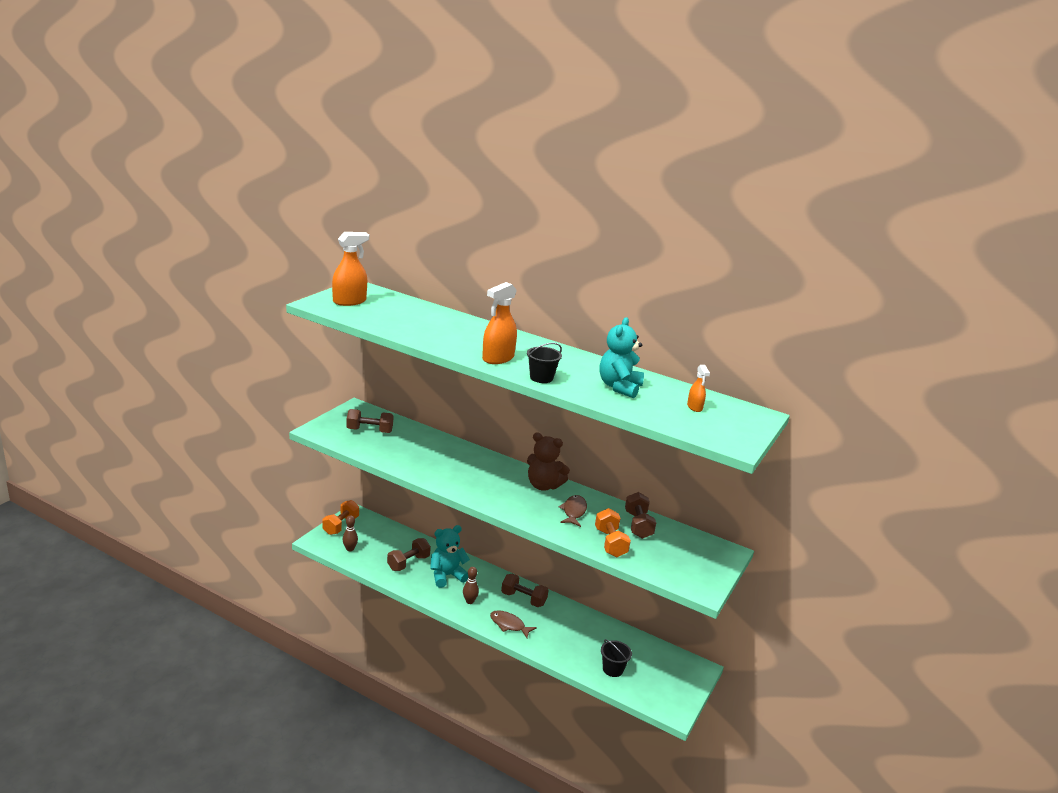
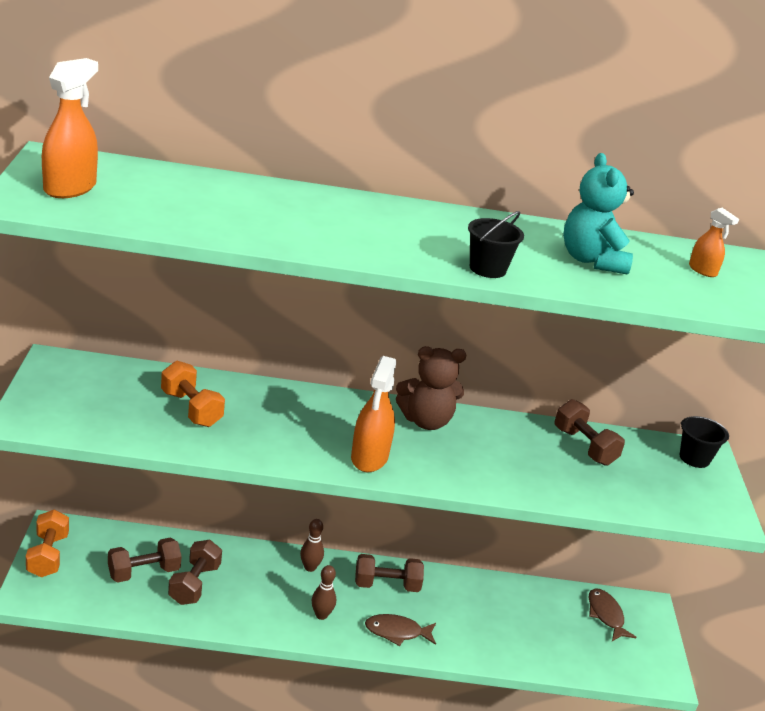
camera: 30 degrees left, 5 degrees up
brown bowling pin [343,515,358,551] -> brown bowling pin moved to [300,519,324,572]
brown dumbbell [346,409,394,433] -> brown dumbbell moved to [108,537,182,582]
turquoise teddy bear [430,525,470,588] -> none
orange spray bottle [482,282,517,364] -> orange spray bottle moved to [351,356,396,472]
brown fish [558,495,587,527] -> brown fish moved to [589,588,636,641]
orange dumbbell [595,508,631,557] -> orange dumbbell moved to [161,361,225,427]
black bucket [601,639,632,677] -> black bucket moved to [680,416,729,468]

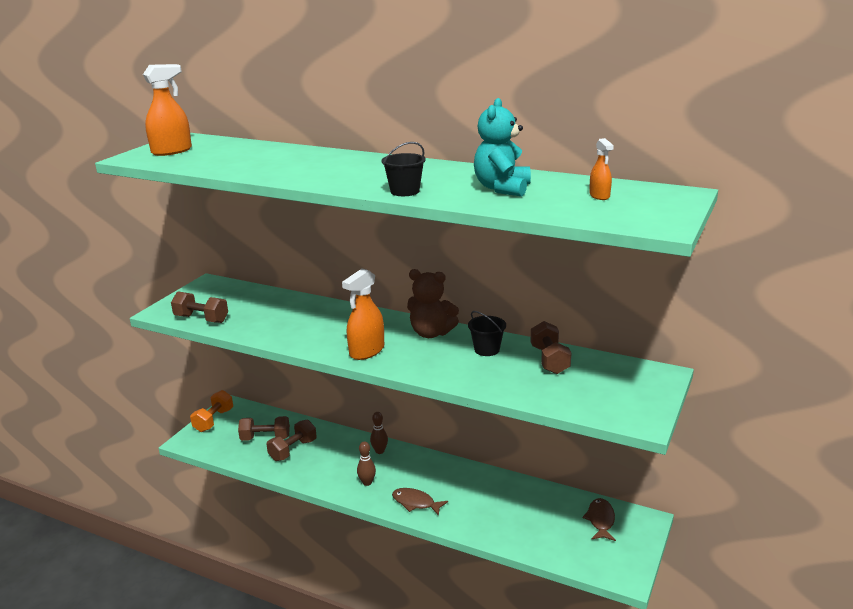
camera: 30 degrees right, 5 degrees down
orange dumbbell [161,361,225,427] -> none
brown dumbbell [355,554,424,592] -> brown dumbbell moved to [171,292,228,323]
black bucket [680,416,729,468] -> black bucket moved to [468,311,506,356]

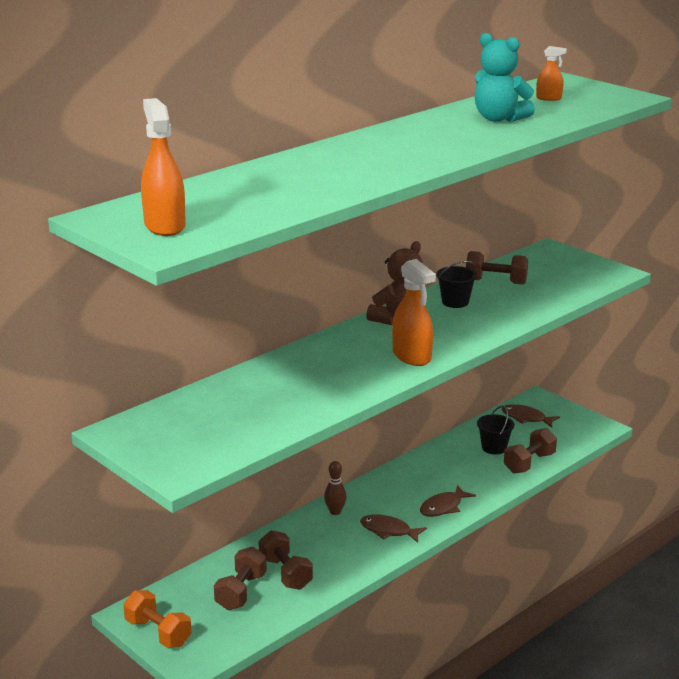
camera: 70 degrees left, 0 degrees up
brown dumbbell [171,292,228,323] -> brown dumbbell moved to [504,428,557,474]
brown bowling pin [357,441,376,486] -> brown fish [360,514,427,543]
black bucket [382,142,426,196] -> black bucket moved to [477,406,514,454]

